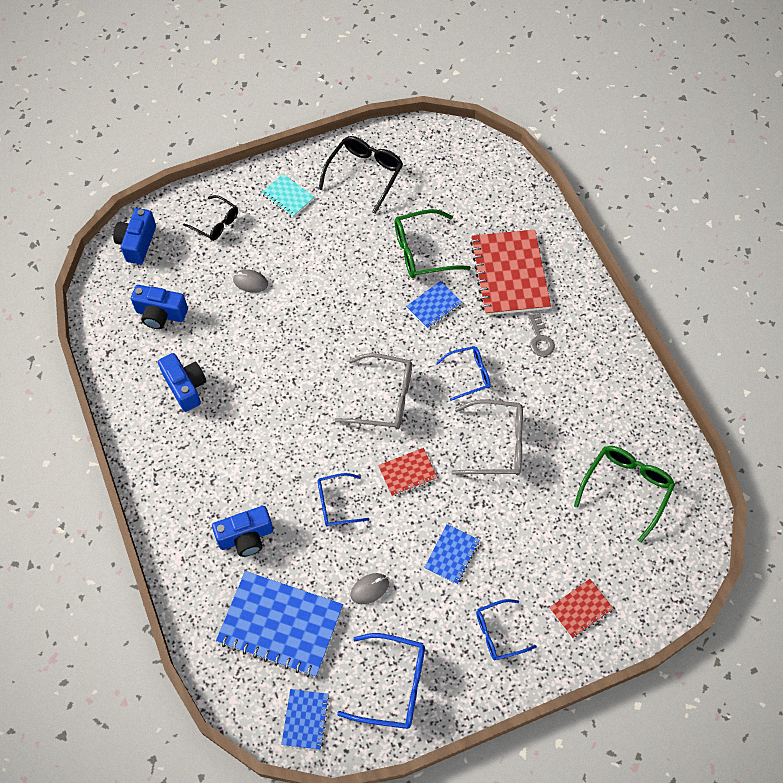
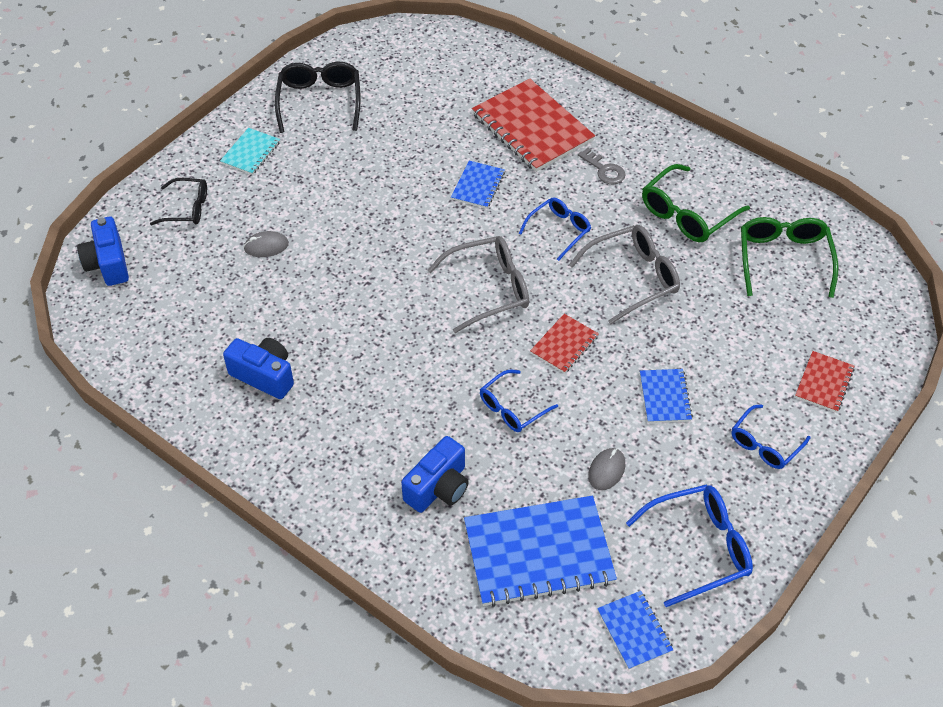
camera: 30 degrees left, 10 degrees down
blue camera [131,285,188,329] -> none
turquoise notebook [261,174,314,217] -> turquoise notebook turned 75 degrees counterclockwise [220,128,280,175]
green glasses [395,209,471,278] -> green glasses moved to [642,164,750,242]

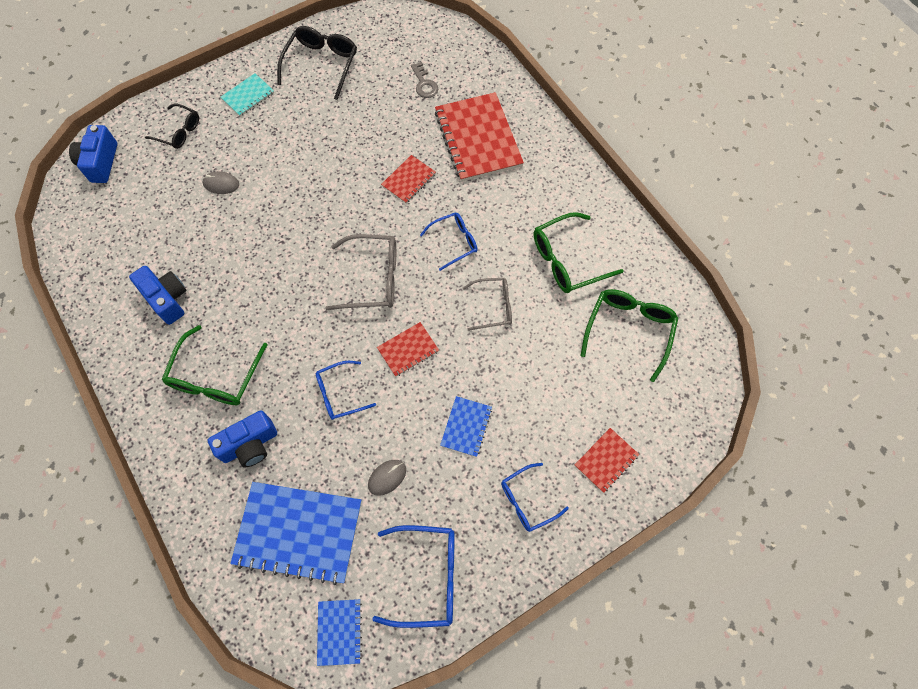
camera: 20 degrees right, 15 degrees up
blue notebook [451,161,505,209] -> red notebook [381,155,436,203]
grey glasses [569,225,680,324] -> grey glasses [463,278,512,331], size x0.64
grey key [578,148,625,184] -> grey key moved to [411,62,438,98]
none -> green glasses [162,325,267,405]

